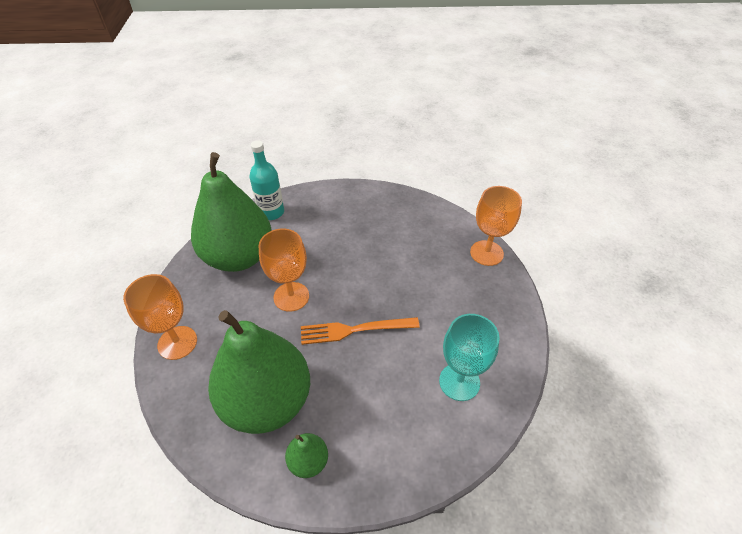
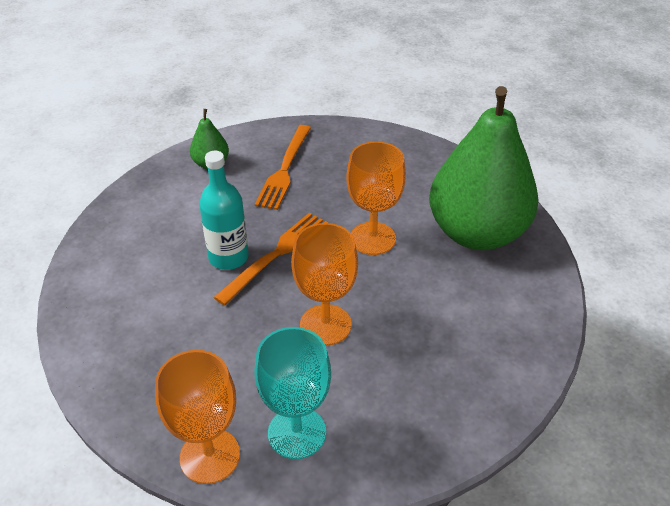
camera: 135 degrees right, 5 degrees down
orange goblet [123,274,197,360] -> orange goblet moved to [291,223,358,346]
green pear [208,310,310,434] -> orange fork [255,125,311,210]
turquoise bottle [249,140,284,220] -> turquoise bottle moved to [199,151,249,270]
turquoise goblet [439,314,500,401] -> turquoise goblet moved to [255,327,331,459]

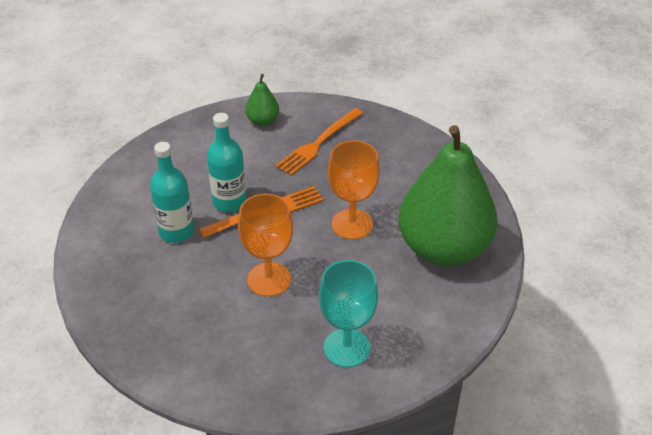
camera: 25 degrees right, 0 degrees up
orange goblet [155,350,240,484] -> none
turquoise goblet [255,327,331,459] -> turquoise goblet moved to [319,260,378,367]
none -> turquoise bottle [150,142,194,243]

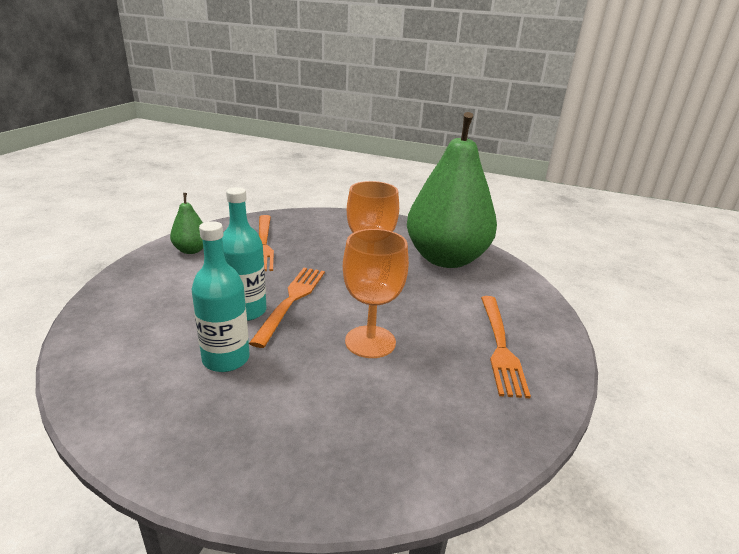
camera: 50 degrees left, 15 degrees down
turquoise goblet [319,260,378,367] -> orange fork [481,296,531,398]

